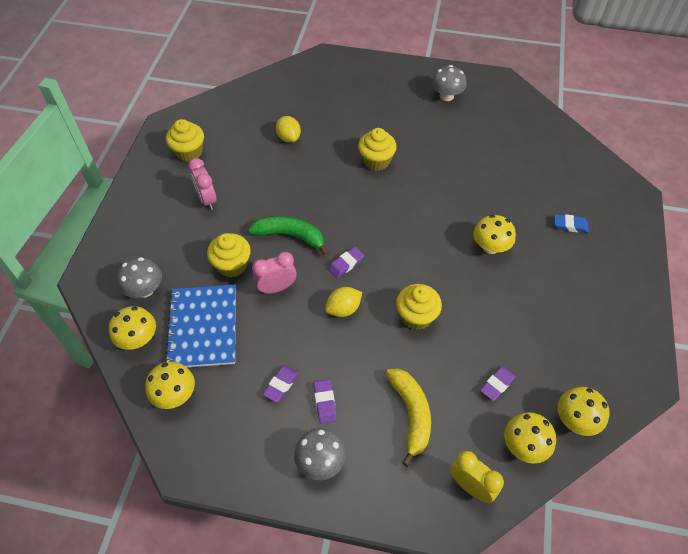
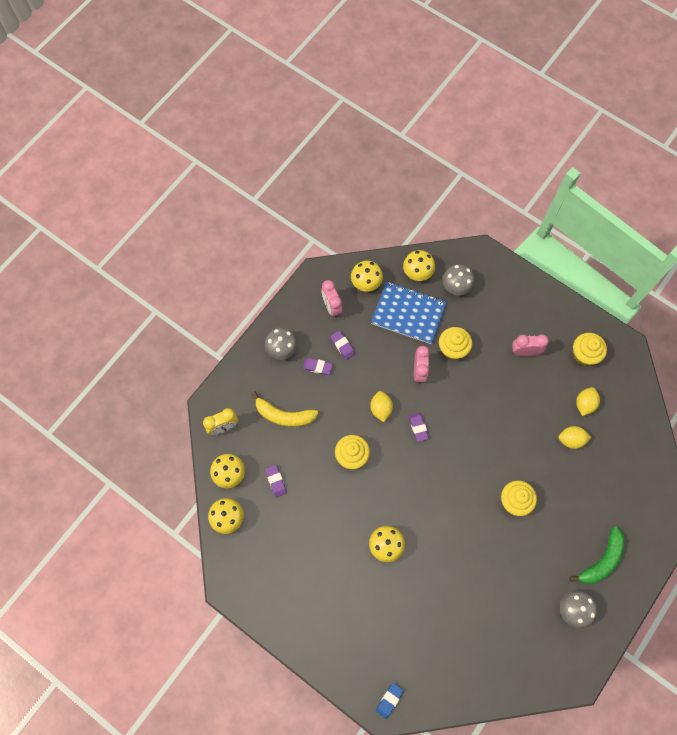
camera: 115 degrees right, 15 degrees up
green banana [248,216,329,256] -> green banana moved to [569,526,625,584]
blue eraser [554,214,589,233] -> blue eraser moved to [376,683,404,719]
none -> pink clock [321,280,343,318]
none -> yellow lemon [576,387,600,416]

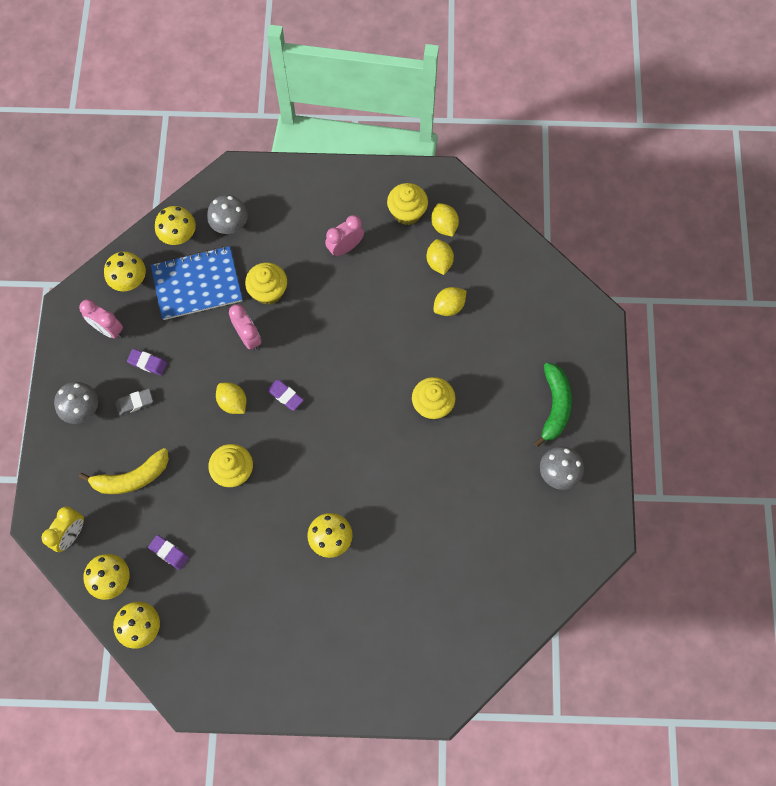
camera: 35 degrees left, 0 degrees up
purple eraser [303,358,333,375] -> grey eraser [115,389,153,415]
blue eraser [376,683,404,719] -> none
none -> yellow lemon [431,203,459,237]

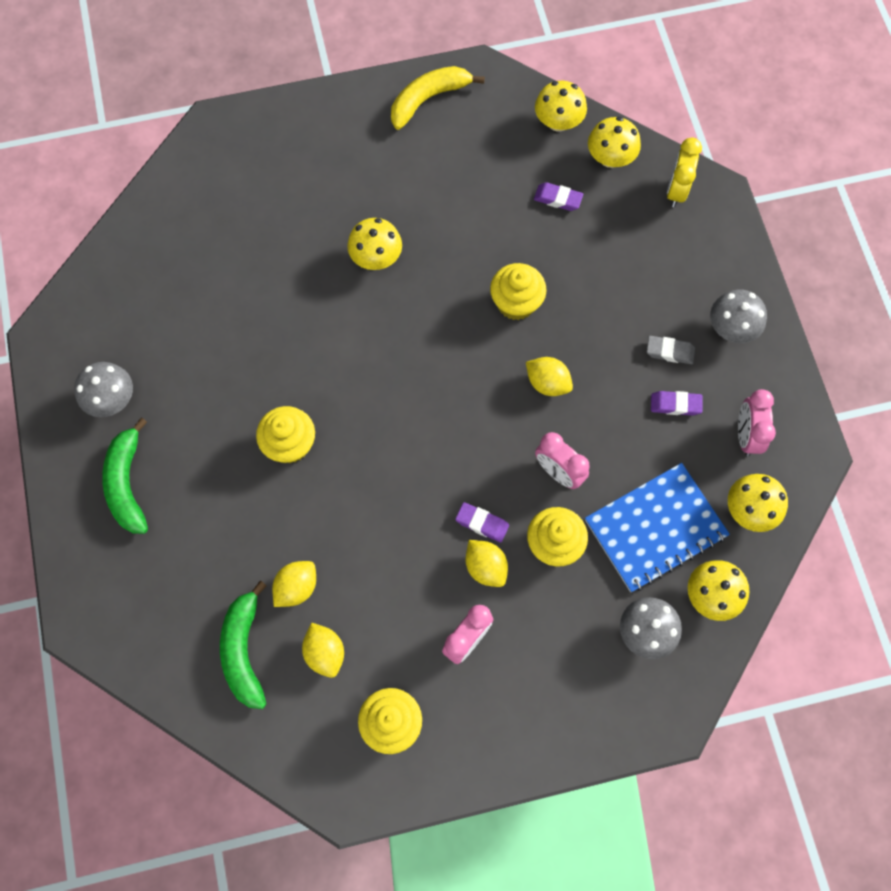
camera: 165 degrees right, 0 degrees up
pink clock [79,299,123,338] -> pink clock turned 105 degrees counterclockwise [738,389,776,456]
yellow banana [79,448,169,494] -> yellow banana moved to [391,66,485,130]
grey eraser [115,389,153,415] -> grey eraser turned 45 degrees clockwise [647,336,695,364]
purple eraser [267,380,304,411] -> purple eraser moved to [455,502,509,543]
yellow lemon [431,203,459,237] -> yellow lemon moved to [466,540,508,587]
none -> green banana [220,580,267,709]

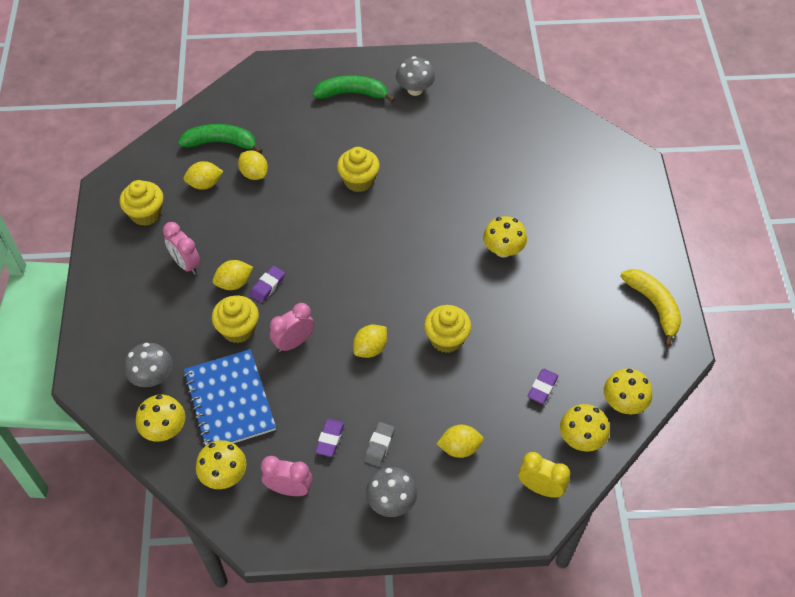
camera: 100 degrees right, 15 degrees down
none -> yellow lemon [437,425,484,458]

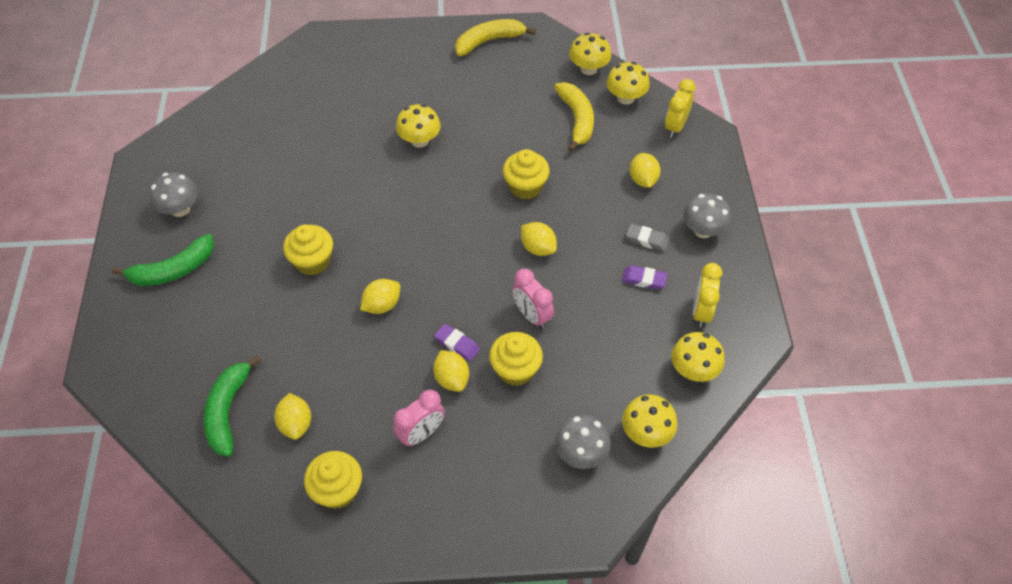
camera: 90 degrees left, 0 degrees up
blue notebook [183,349,276,446] -> none
yellow lemon [238,150,268,180] -> yellow lemon moved to [360,279,400,314]
pink clock [261,456,312,496] -> yellow clock [693,263,722,327]
green banana [313,75,395,103] -> green banana turned 120 degrees counterclockwise [112,234,214,286]
purple eraser [528,369,559,404] -> yellow banana [554,82,594,152]

